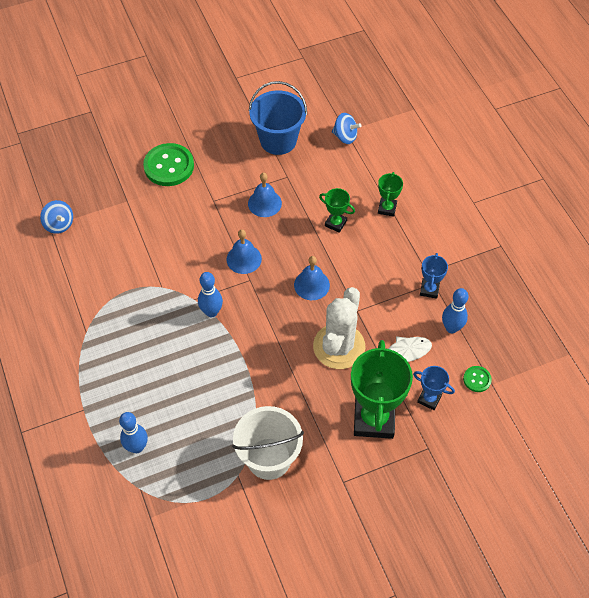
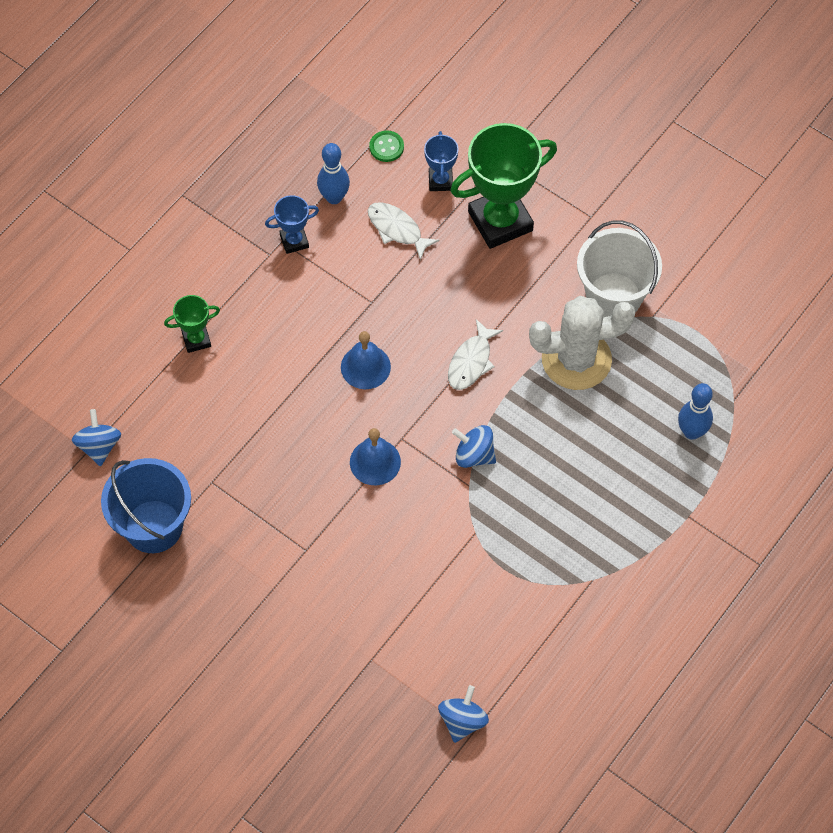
camera: 120 degrees left, 5 degrees up
green button [143,143,194,186] -> none
blue bowling pin [198,272,223,317] -> blue spinning top [452,425,496,468]
blue bell [248,173,282,217] -> none
white cactus [313,287,365,369] -> white cactus moved to [529,296,635,390]
green trophy [319,188,355,233] -> none
none -> white fish [448,319,503,390]

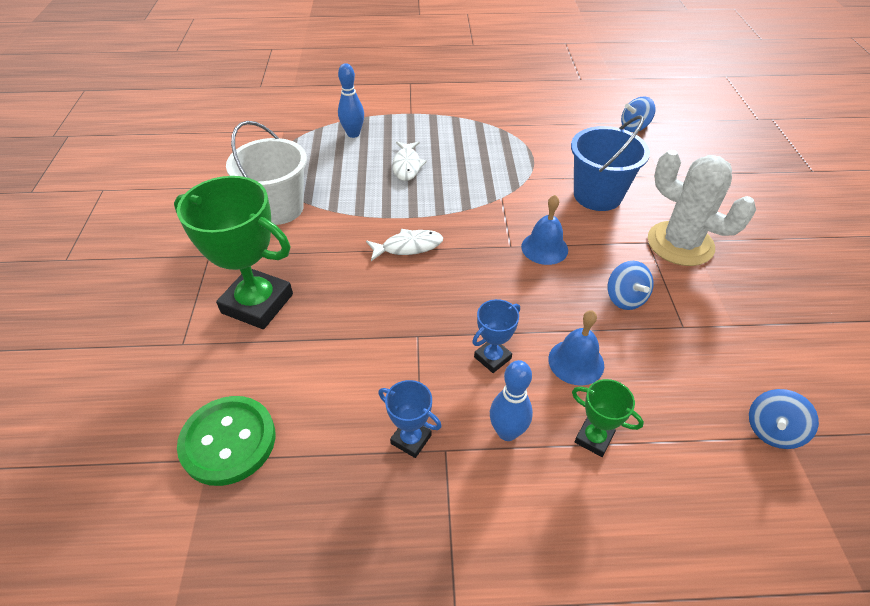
camera: 130 degrees left, 15 degrees down
blue bucket [101,458,191,553] -> blue bucket moved to [571,115,650,211]
blue bowling pin [317,143,350,204] -> blue bowling pin moved to [490,360,533,441]
blue bell [341,331,391,389] -> blue bell moved to [548,310,604,386]
white fish [368,202,440,260] -> white fish moved to [392,141,427,181]
green button [369,130,404,162] -> green button [177,396,275,486], size x2.07
blue trophy [424,131,459,191] -> blue trophy moved to [472,299,520,373]
blue spinning top [452,425,496,468] -> blue spinning top moved to [608,261,653,310]
white cactus [529,296,635,390] -> white cactus moved to [648,150,756,266]

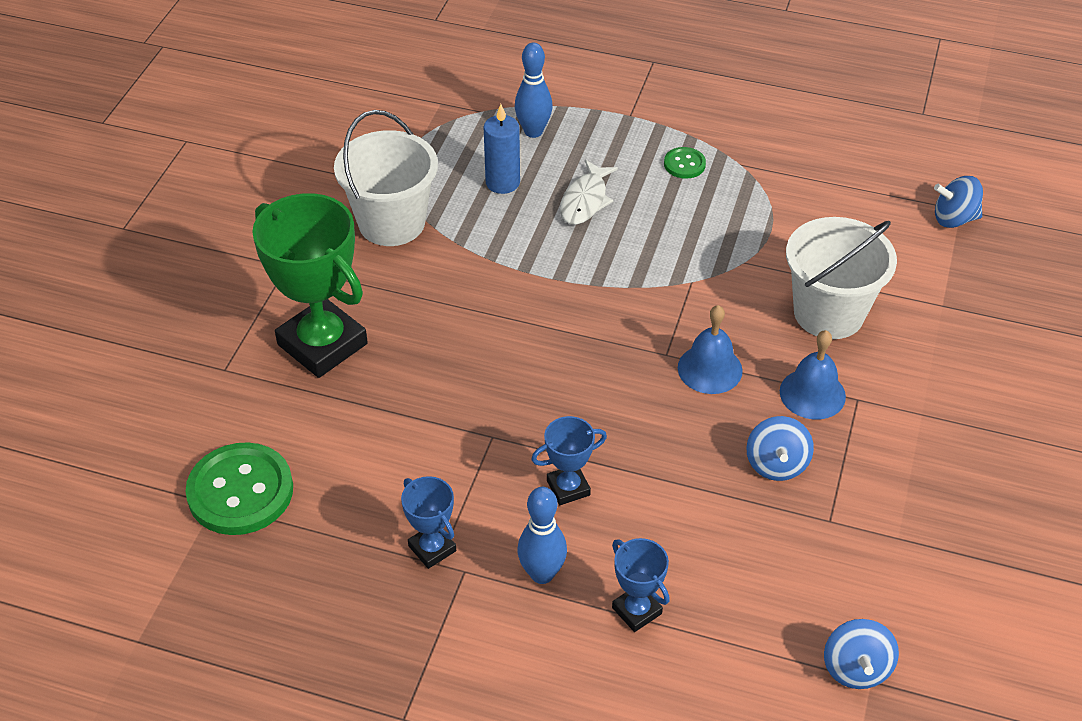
camera: 20 degrees right, 0 degrees up
white fish [366,229,443,261] -> none
blue bell [548,310,604,386] -> blue bell moved to [780,330,846,419]
blue bucket [571,115,650,211] -> white bucket [786,217,897,339]
green trophy [572,379,644,457] -> blue trophy [612,538,670,632]
white cactus [648,150,756,266] -> none
blue spinning top [749,389,819,449] -> blue spinning top turned 60 degrees counterclockwise [824,619,899,689]
none -> blue candle [484,104,520,194]
none -> green button [664,147,706,179]

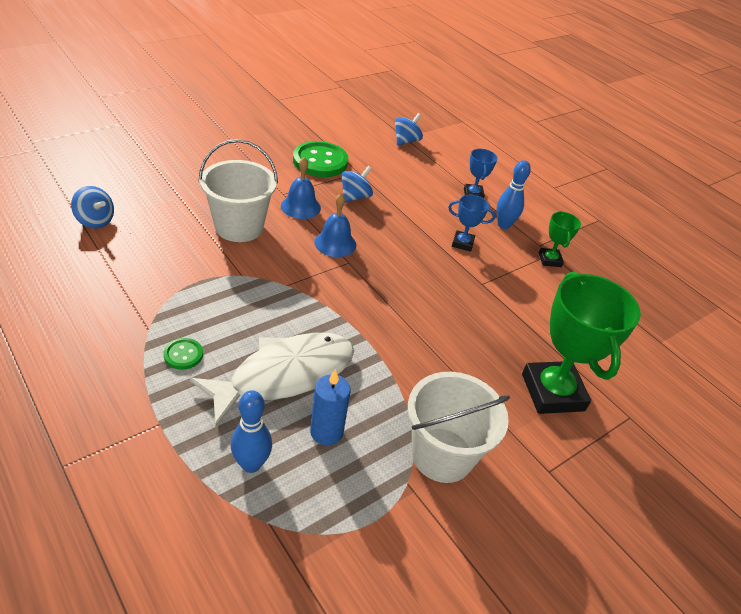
camera: 150 degrees left, 5 degrees down
green button [185,442,293,535] -> green button moved to [293,141,348,177]
blue trophy [401,476,456,569] -> green trophy [539,211,581,267]
white fish [560,160,618,225] -> white fish [190,333,354,427], size x1.92

